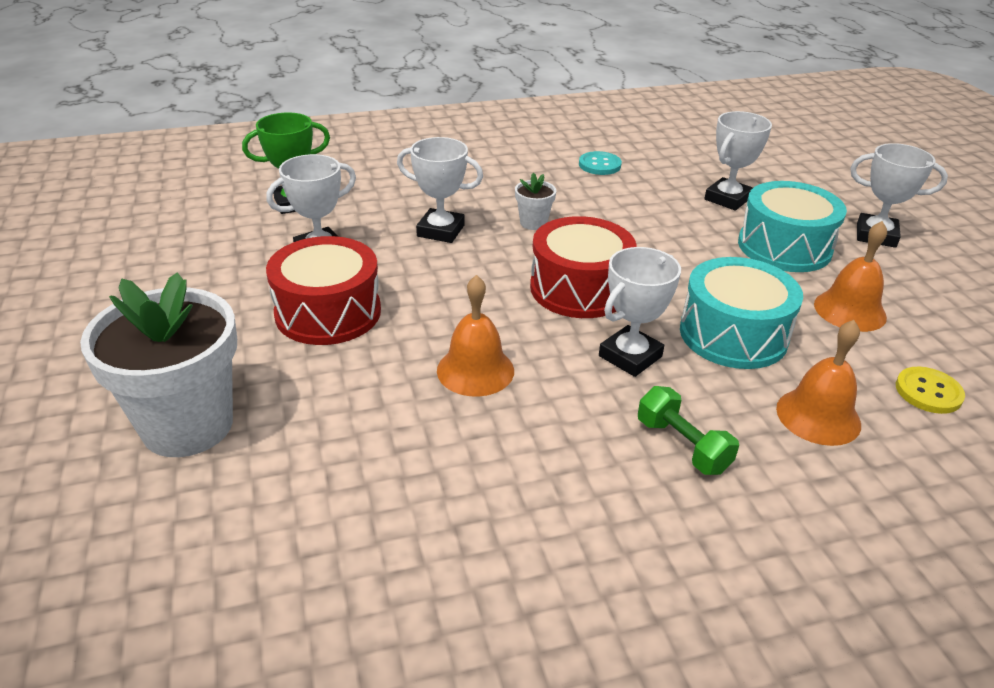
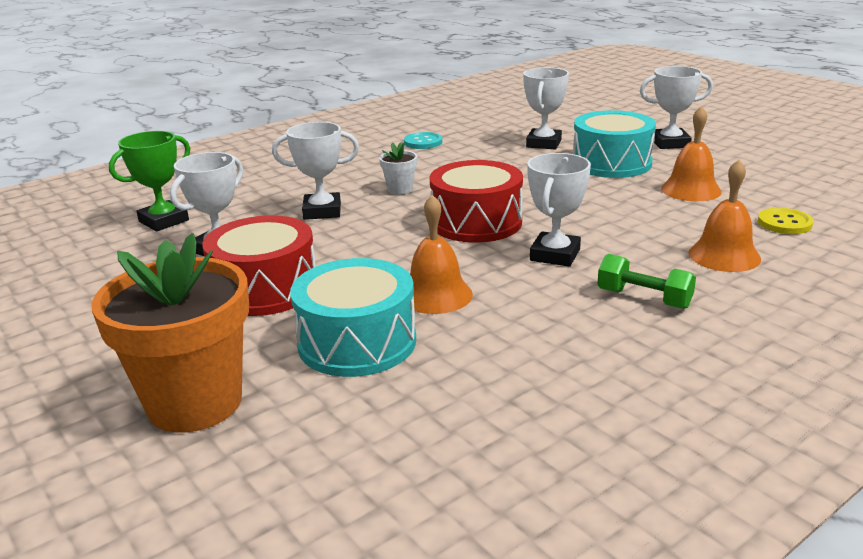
camera: 20 degrees left, 10 degrees down
white flower pot [80,273,237,457] -> orange flower pot [91,233,249,433]
turquoise drum [680,257,803,369] -> turquoise drum moved to [290,258,416,377]

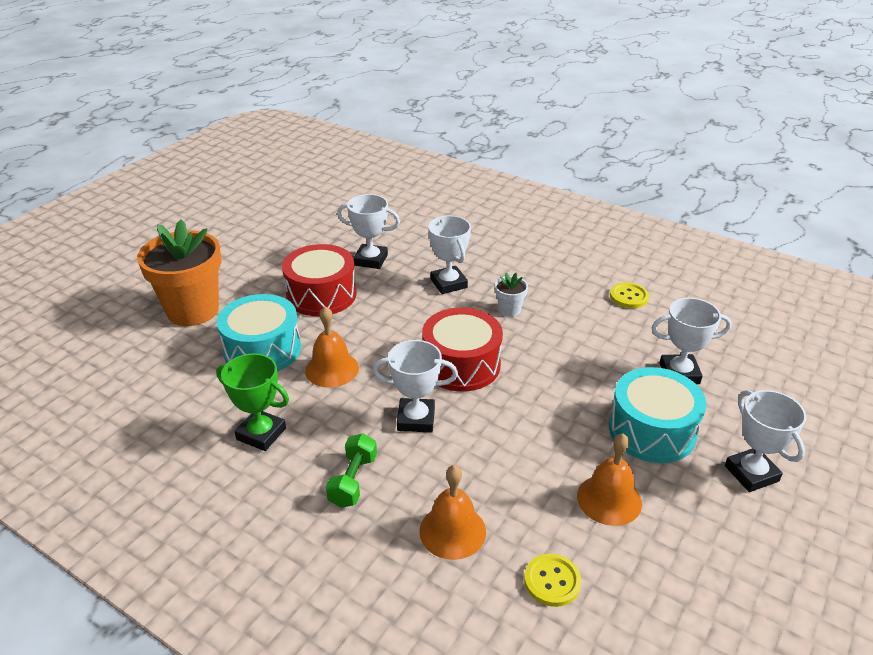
camera: 70 degrees right, 10 degrees up
green trophy [109,131,191,231] -> green trophy moved to [216,353,289,451]
turquoise button [404,132,442,149] -> yellow button [610,282,649,308]

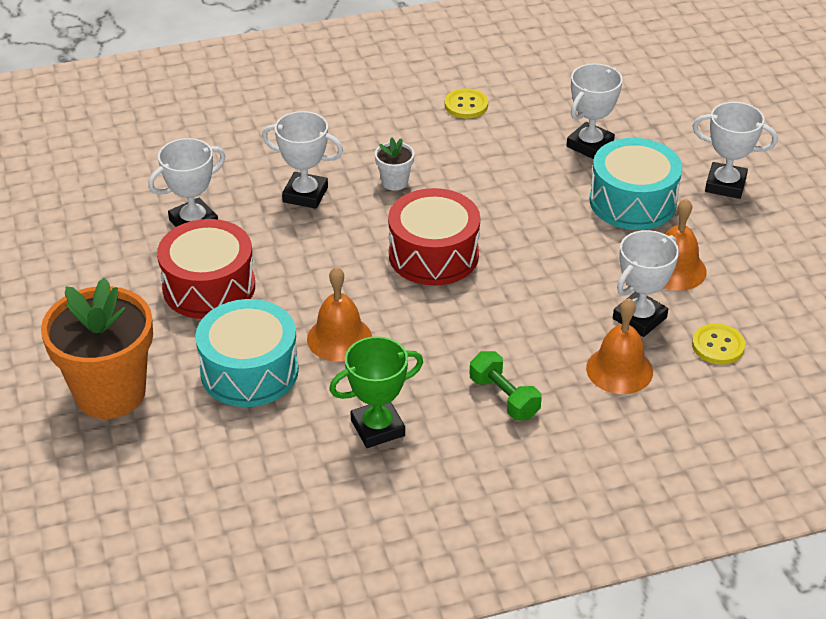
camera: 50 degrees left, 5 degrees up
white trophy [372,340,458,432] -> white trophy moved to [613,230,679,337]

